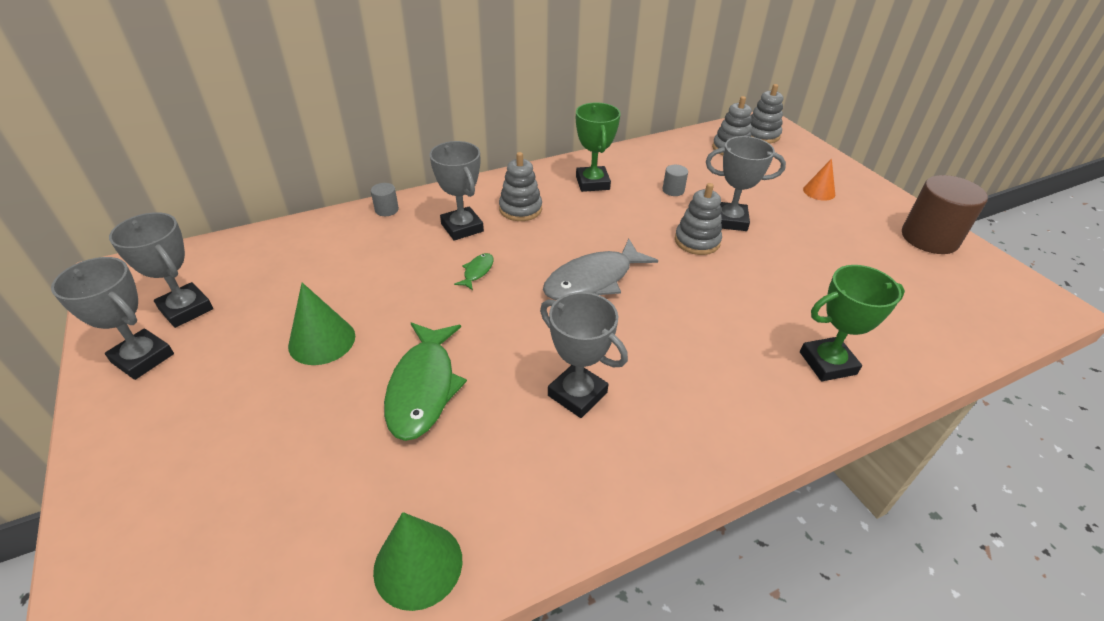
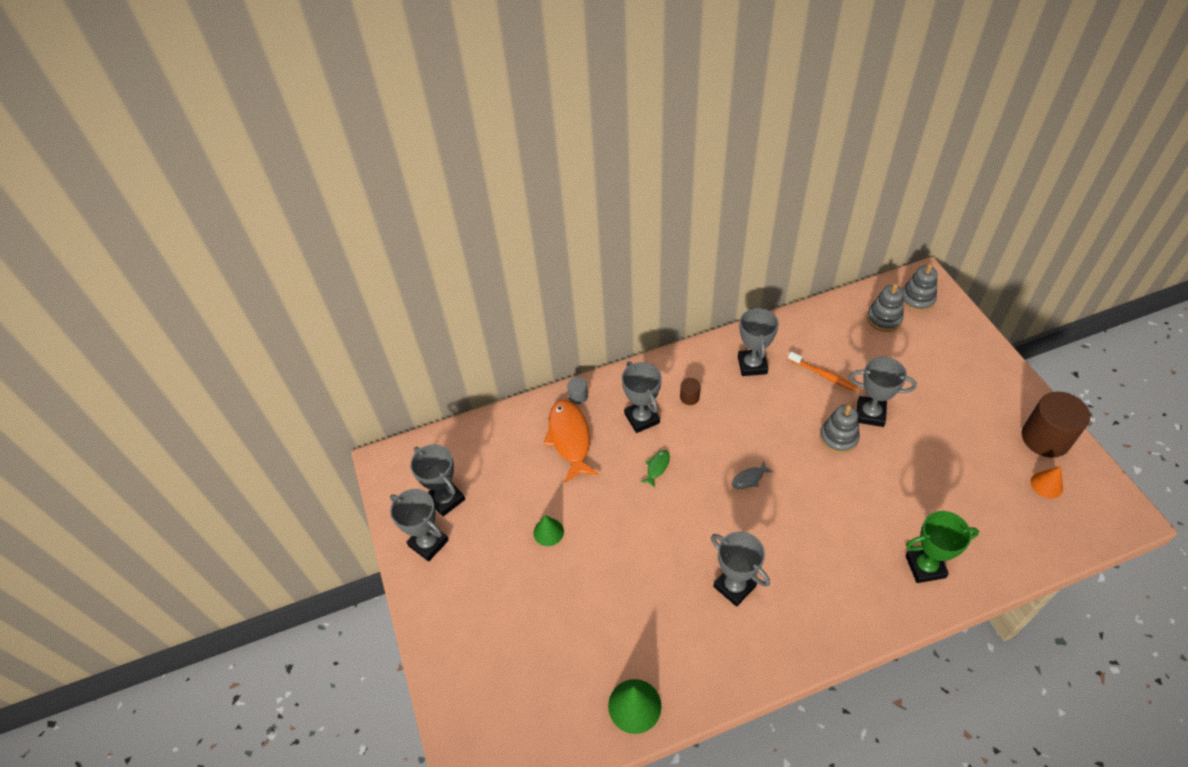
camera: 10 degrees right, 10 degrees up
green cone [288,283,355,365] -> green cone [534,515,564,546], size x0.65
green fish [384,323,467,441] -> none
grey stacking toy [499,152,542,221] -> brown cylinder [680,378,701,405]
grey fish [543,239,658,300] -> grey fish [732,460,773,489], size x0.45
green trophy [576,103,621,192] -> grey trophy [738,306,779,376]
grey cylinder [663,165,688,196] -> orange toothbrush [788,351,859,392]
orange cone [803,159,835,201] -> orange cone moved to [1031,466,1063,499]
none -> orange fish [543,400,599,483]

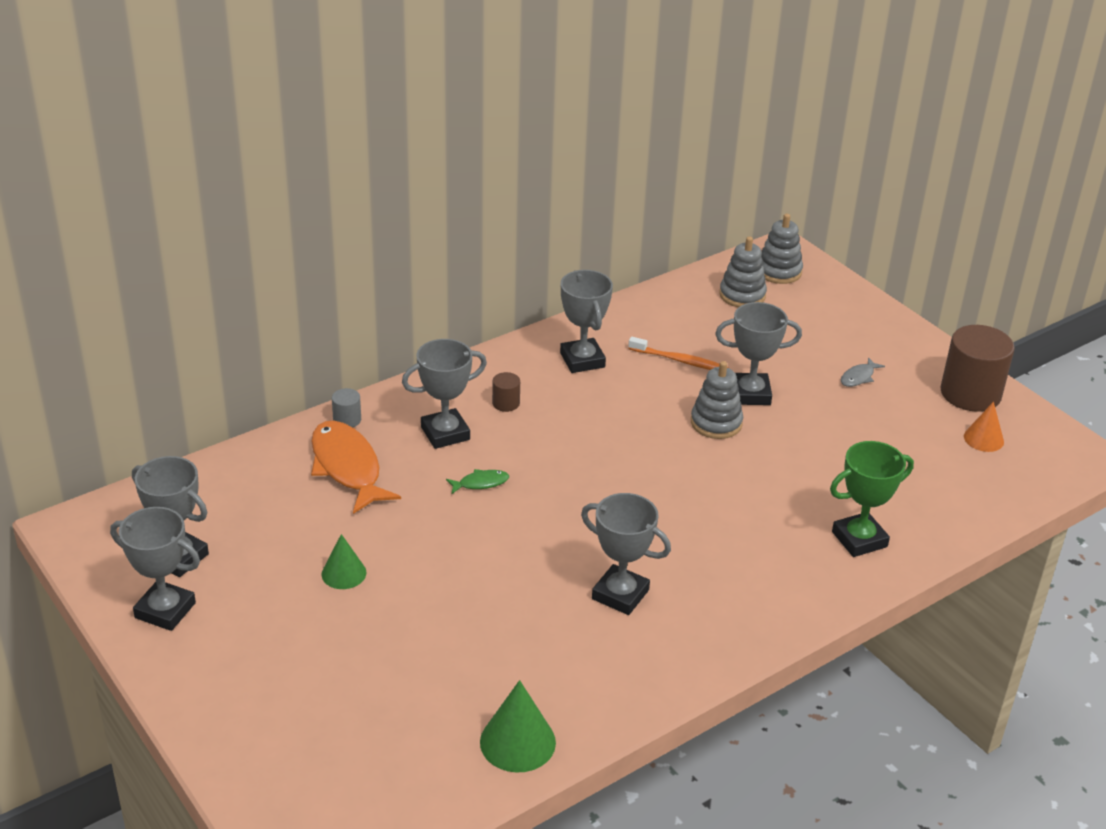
camera: 20 degrees left, 15 degrees down
grey trophy [622,362,662,433] -> grey trophy turned 75 degrees counterclockwise [402,339,487,449]
green fish [640,450,670,488] -> green fish turned 60 degrees clockwise [446,469,509,494]
grey fish [732,460,773,489] -> grey fish moved to [841,357,885,387]

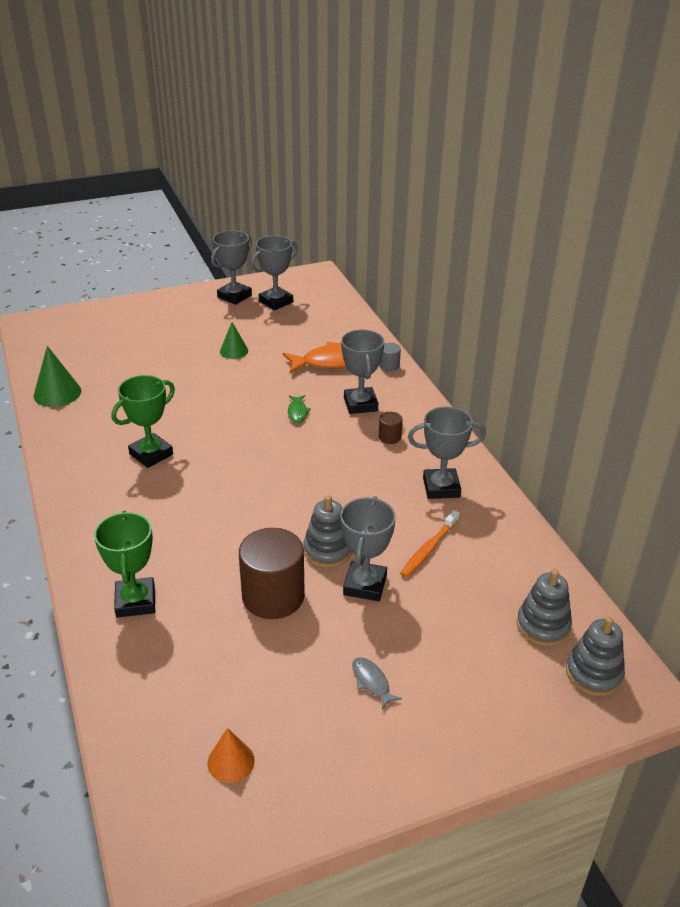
camera: 105 degrees right, 0 degrees up
grey trophy [581,493,671,615] -> green trophy [112,375,175,468]
brown cylinder [941,325,1015,412] -> brown cylinder moved to [239,528,305,619]

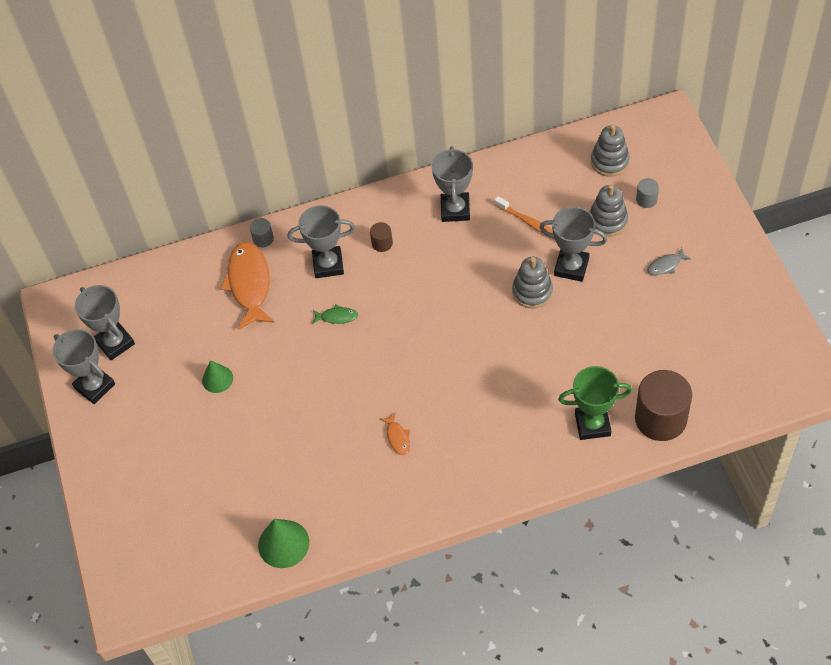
camera: 80 degrees left, 20 degrees up
green trophy [112,375,175,468] -> orange fish [380,413,410,455]
orange cone [208,728,255,783] -> none
brown cylinder [239,528,305,619] -> brown cylinder moved to [635,370,692,441]
grey stacking toy [566,617,625,696] -> grey stacking toy moved to [589,185,628,237]
none -> grey cylinder [636,178,659,208]

